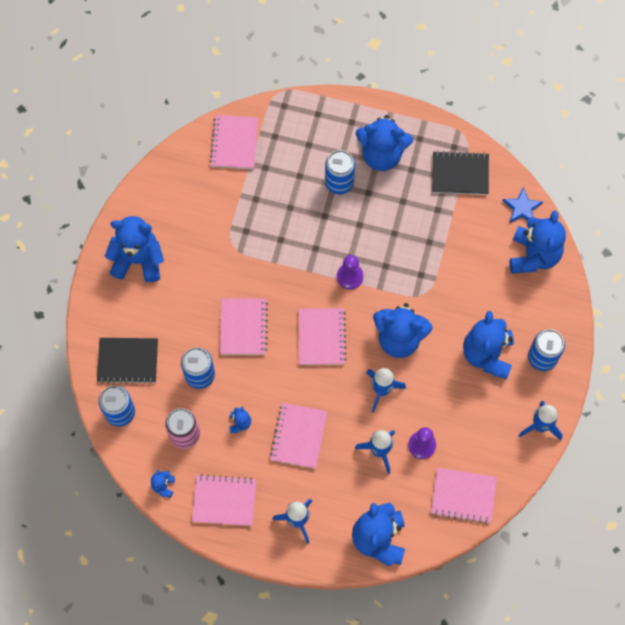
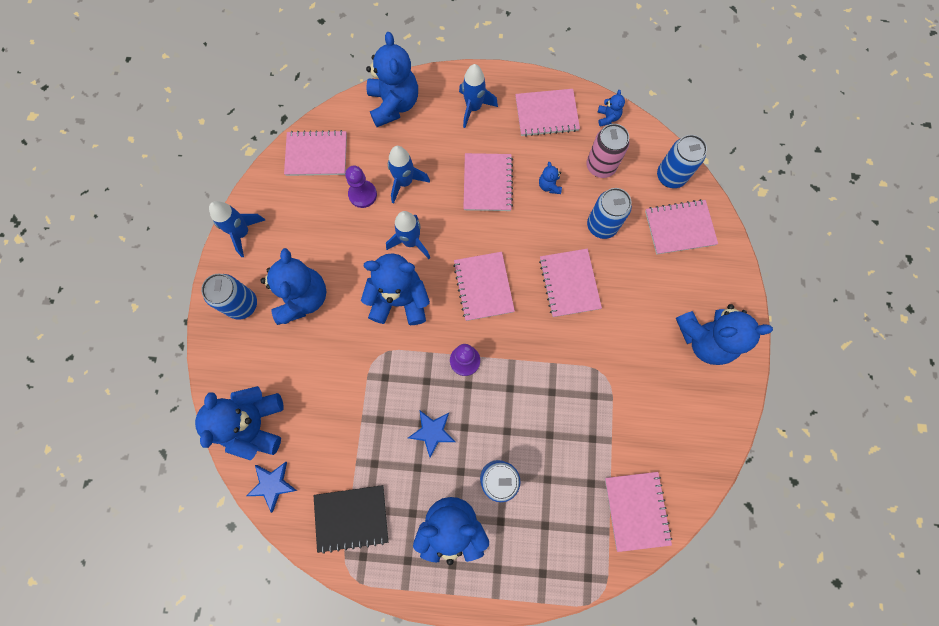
camera: 170 degrees right, 5 degrees up
black notebook [97,338,158,384] -> pink notebook [645,199,718,255]
none -> blue star [408,410,455,458]

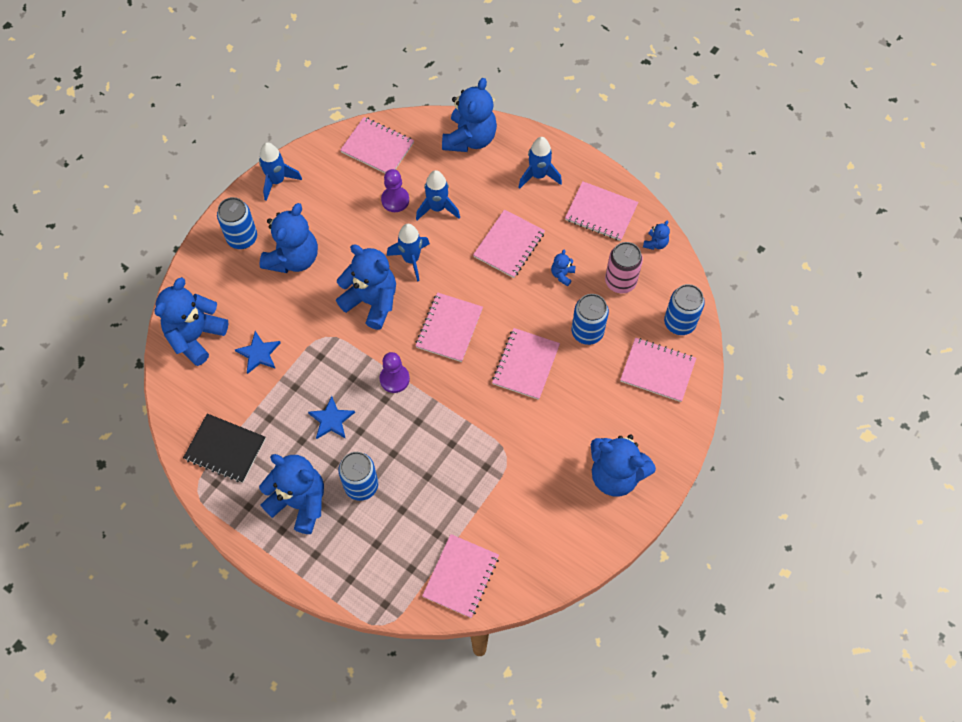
camera: 30 degrees right, 10 degrees down
blue star [246,462,297,513] -> blue star moved to [235,331,280,374]

